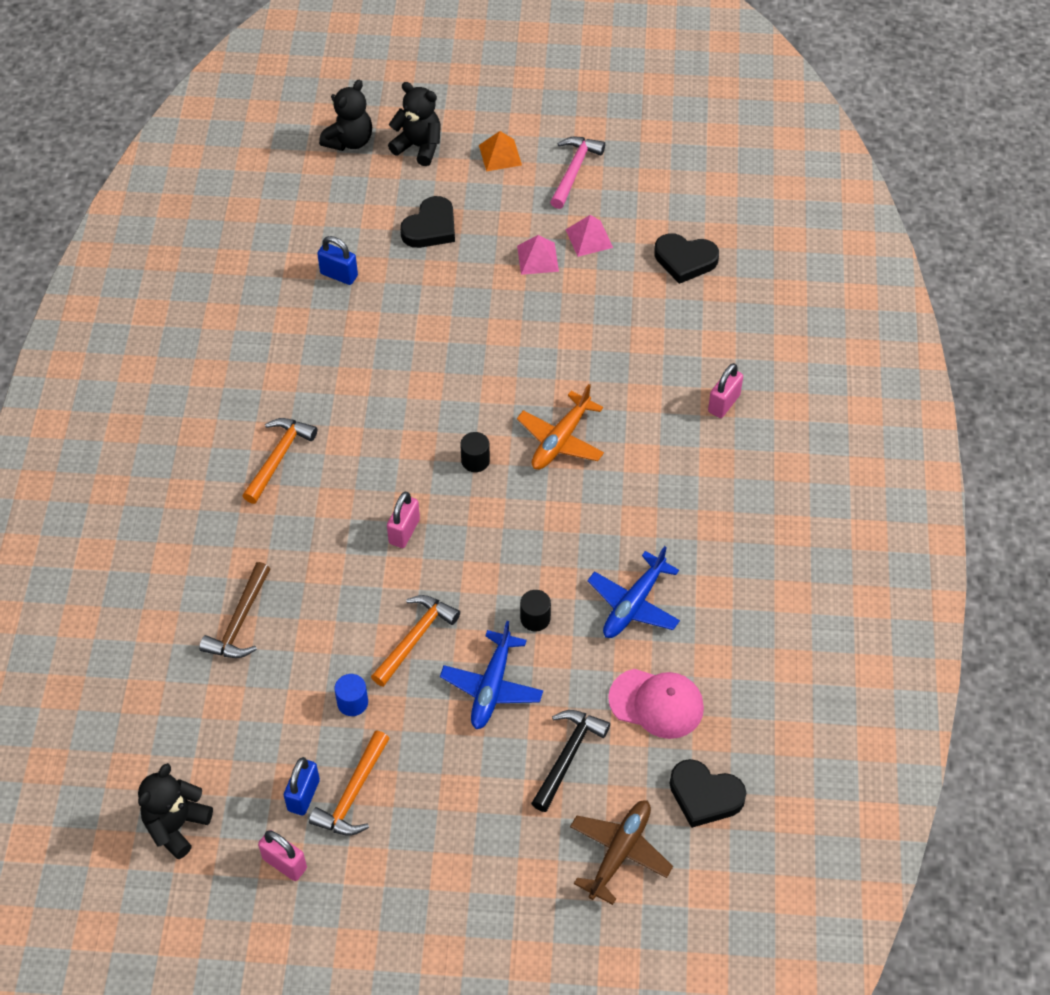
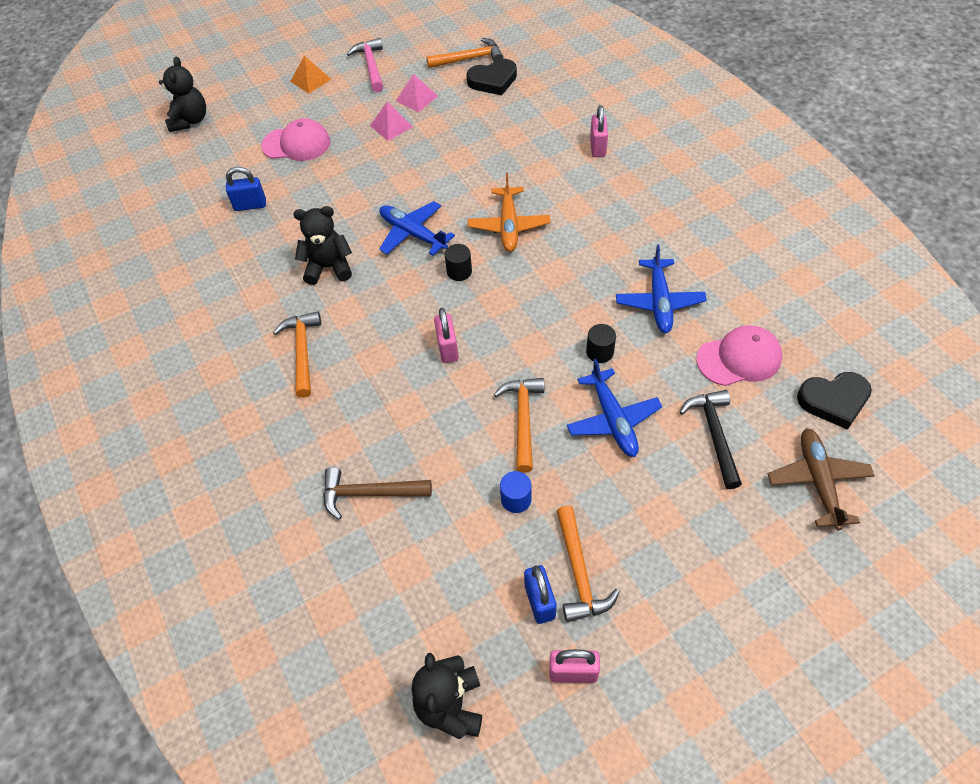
camera: 30 degrees left, 0 degrees up
brown hammer [199,562,270,658] -> brown hammer turned 105 degrees clockwise [323,467,432,520]
black teddy bear [388,82,441,166] -> black teddy bear moved to [293,206,352,285]
black heart [400,196,455,248] -> pink cap [261,119,330,161]
none -> blue plane [379,201,455,255]
none -> orange hammer [426,38,503,68]

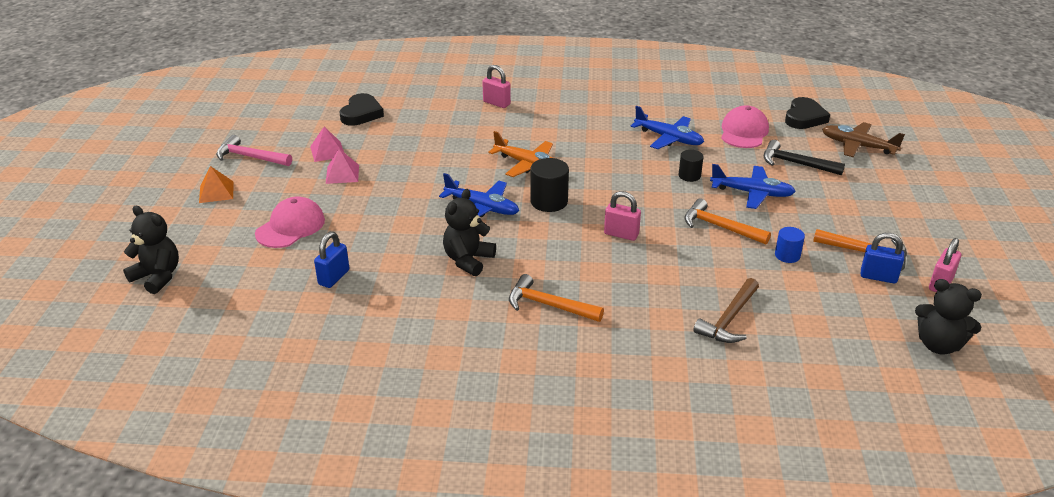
camera: 60 degrees left, 20 degrees down
blue plane [379,201,455,255] -> blue plane turned 135 degrees counterclockwise [439,173,519,217]
orange hammer [426,38,503,68] -> none
black cylinder [444,244,472,281] -> black cylinder [530,158,569,212], size x1.61

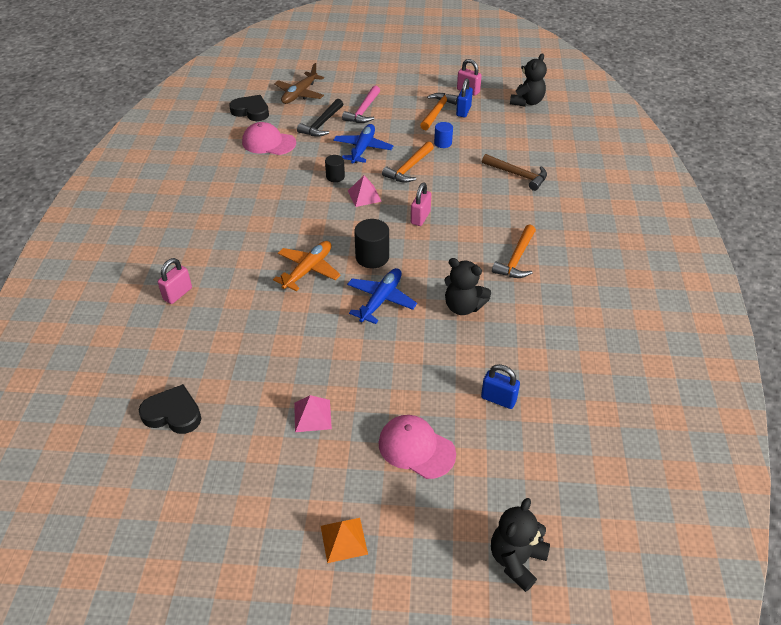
camera: 90 degrees left, 10 degrees up
pink hammer [216,135,292,166] -> pink hammer moved to [342,86,380,123]
pink pyramid [310,127,344,162] -> pink pyramid moved to [348,175,382,207]
blue plane [631,106,704,149] -> none

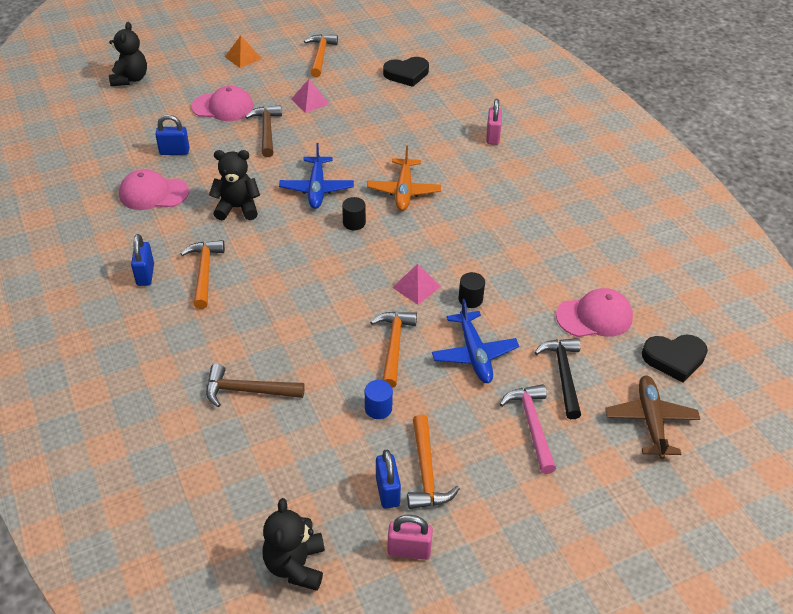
camera: 150 degrees right, 0 degrees up
black cylinder [354,219,389,268] -> black cylinder [342,197,366,230], size x0.62
pink padlock [411,182,431,226] -> none
none -> pink cap [119,169,189,210]
none -> blue padlock [131,234,154,286]
none -> brown hammer [245,105,282,157]
none -> orange hammer [304,34,338,77]

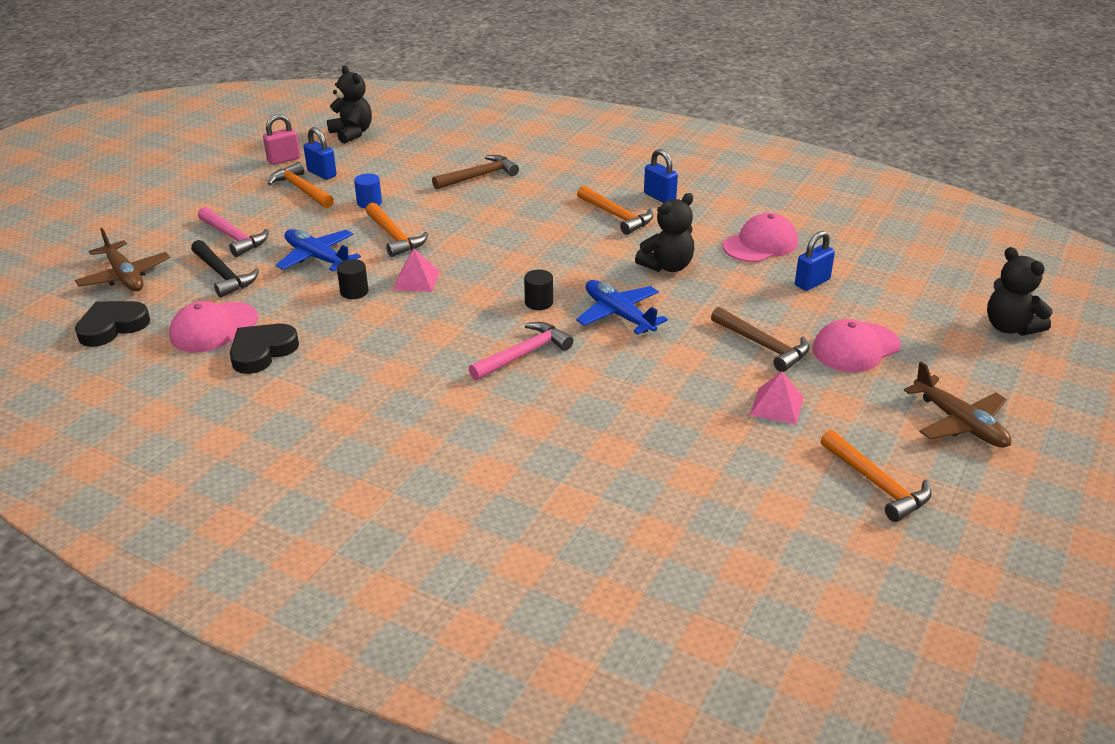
camera: 145 degrees right, 10 degrees down
orange pyramid [225,35,262,68] -> brown plane [904,362,1011,448]
orange plane [367,145,441,211] -> pink hammer [469,322,573,380]
black heart [383,57,429,87] -> black heart moved to [230,323,299,374]
pink padlock [486,99,502,145] -> none

